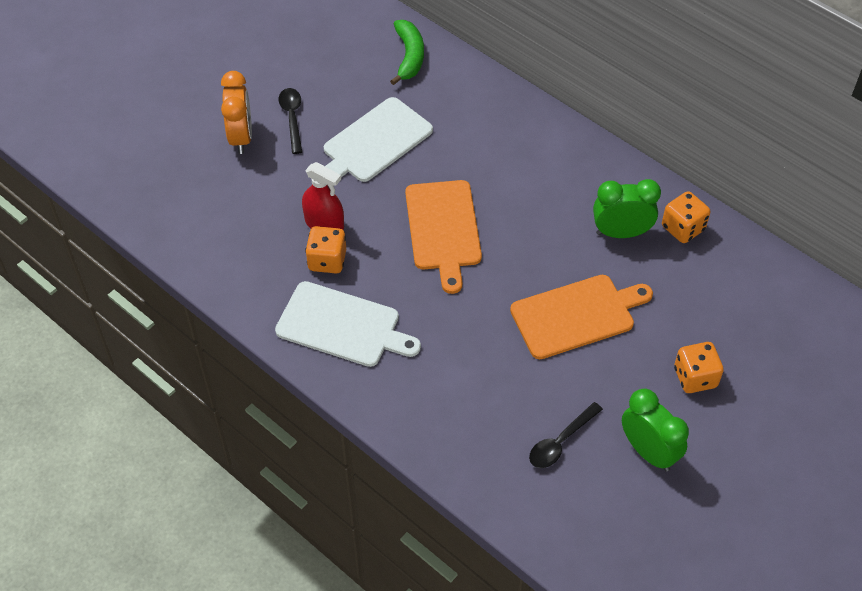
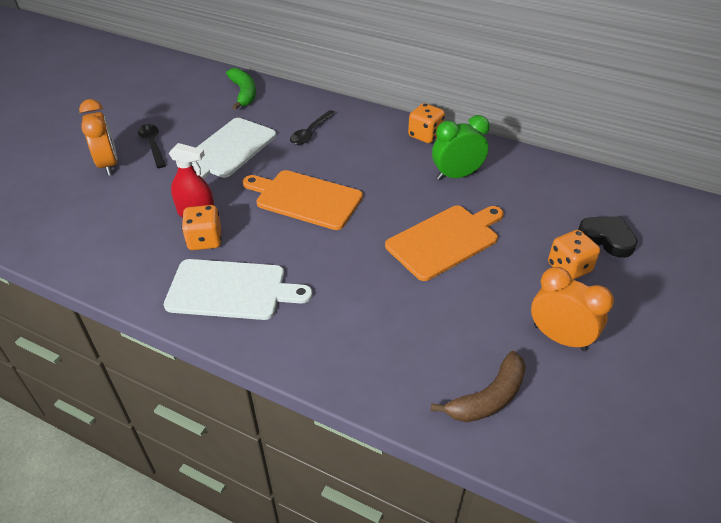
camera: 15 degrees left, 10 degrees down
orange cutting board [405,180,482,294] -> orange cutting board turned 135 degrees clockwise [243,170,363,230]
black spoon [529,402,603,468] -> black spoon moved to [290,110,335,145]
green clock [622,389,689,472] -> orange clock [531,267,614,351]
orange dice [662,191,710,243] -> orange dice moved to [408,103,445,143]
none -> brown banana [431,351,526,422]
none -> black heart [578,216,638,258]

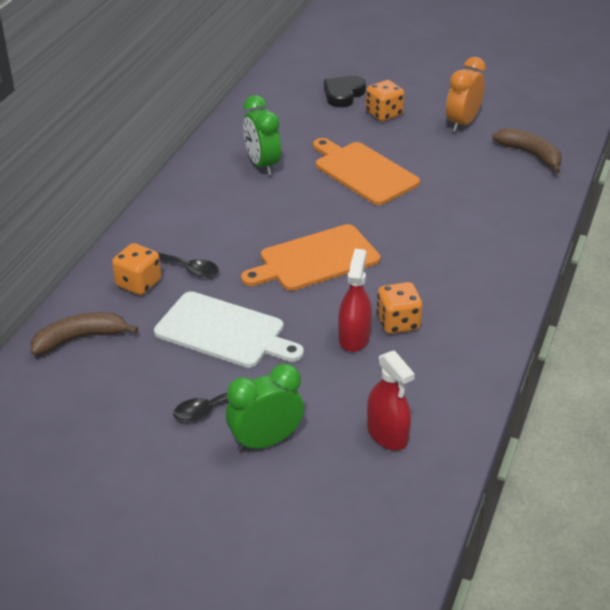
camera: 95 degrees left, 5 degrees down
orange clock [79,99,118,176] -> green clock [226,364,304,452]
white cutting board [164,259,312,320] -> none
green banana [226,68,256,110] -> brown banana [31,312,138,355]
orange cutting board [243,170,363,230] -> orange cutting board turned 45 degrees clockwise [241,224,380,291]
orange dice [408,103,445,143] -> orange dice moved to [112,243,161,295]
none -> red spray bottle [367,350,415,450]

